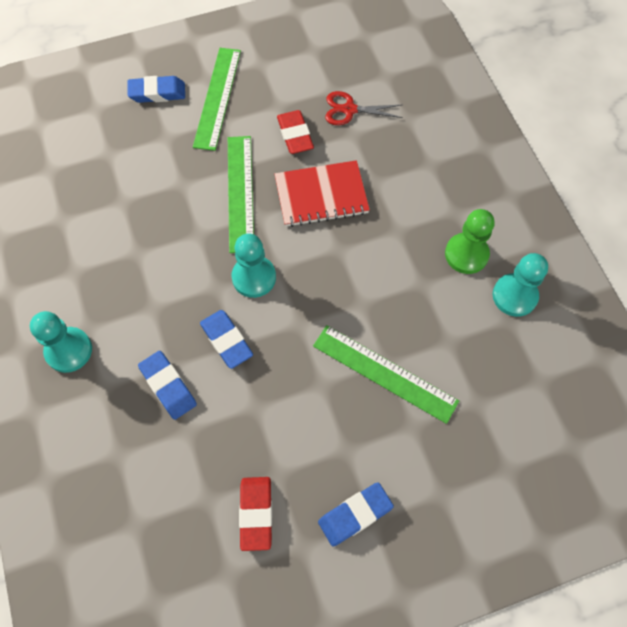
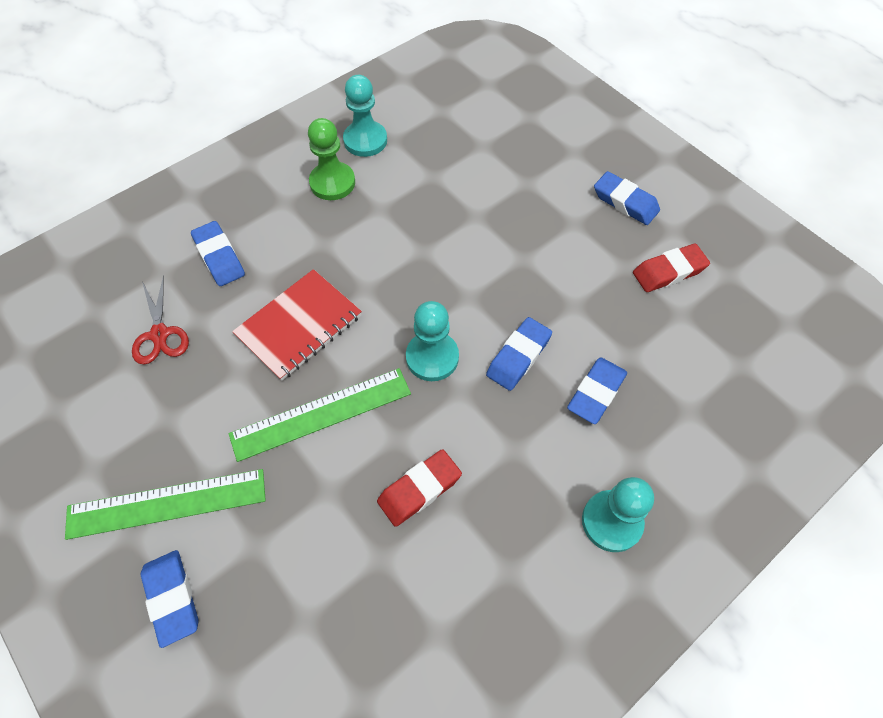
camera: 110 degrees left, 5 degrees down
red notebook [275,160,370,227] -> red notebook turned 75 degrees clockwise [232,269,362,381]
red eraser [277,110,314,154] -> red eraser moved to [377,449,462,527]
green ruler [313,325,459,424] -> none
none -> blue eraser [191,221,245,286]

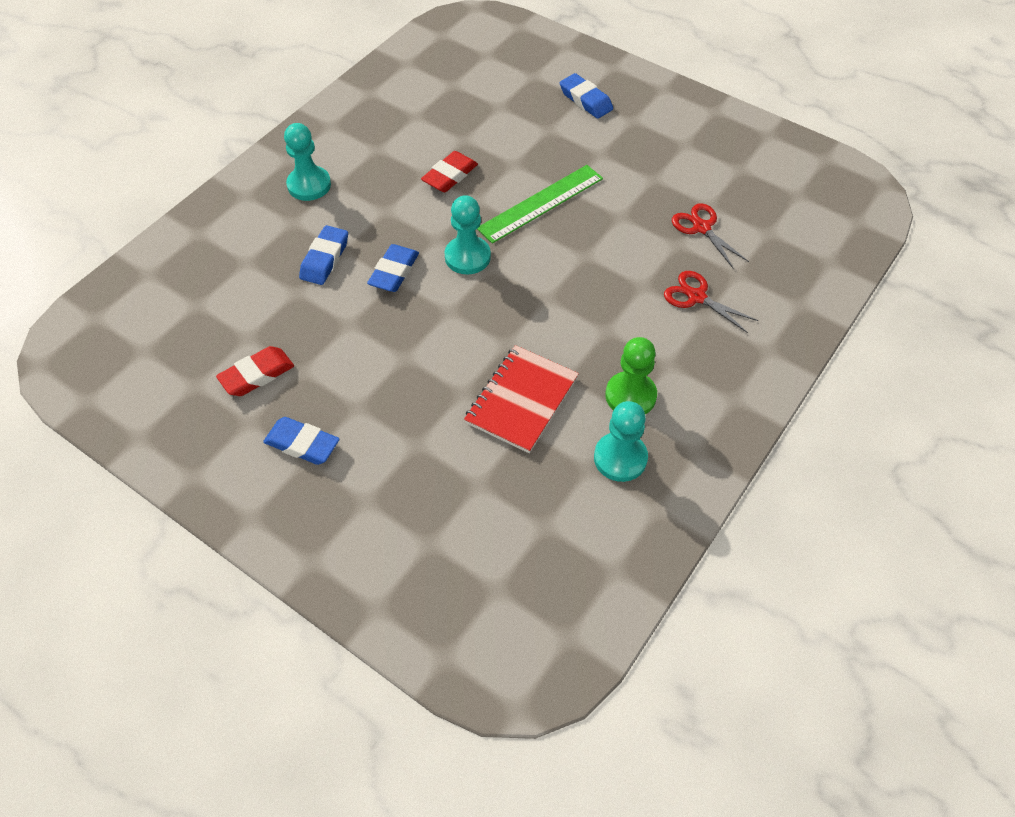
camera: 165 degrees right, 5 degrees down
green ruler [65,469,266,540] -> none
blue eraser [191,221,245,286] -> red scissors [664,271,758,333]
red notebook [232,269,362,381] -> red notebook moved to [464,345,579,453]

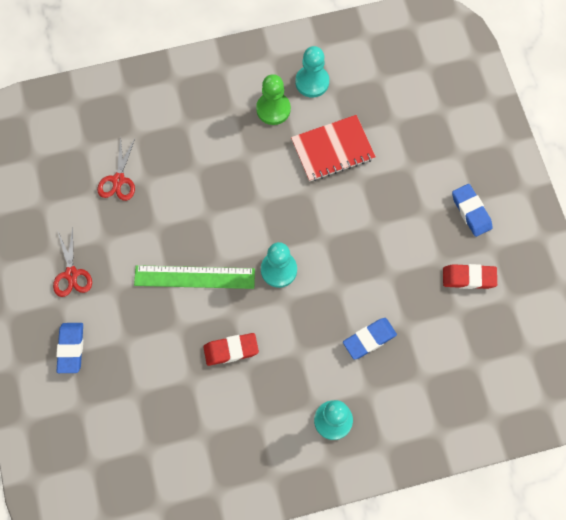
camera: 140 degrees left, 15 degrees up
blue eraser [367,244,419,292] -> none
red scissors [664,271,758,333] -> red scissors moved to [53,228,92,297]

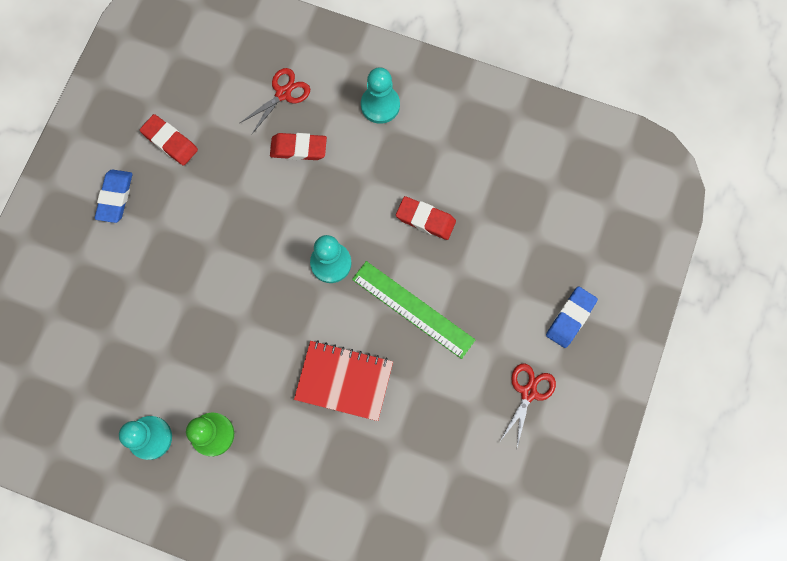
camera: 145 degrees left, 5 degrees up
red scissors [97,137,135,201] -> red scissors moved to [240,68,310,134]
red notebook [291,115,376,182] -> red notebook moved to [294,340,393,421]
blue eraser [343,318,397,359] -> red eraser [270,133,327,160]

